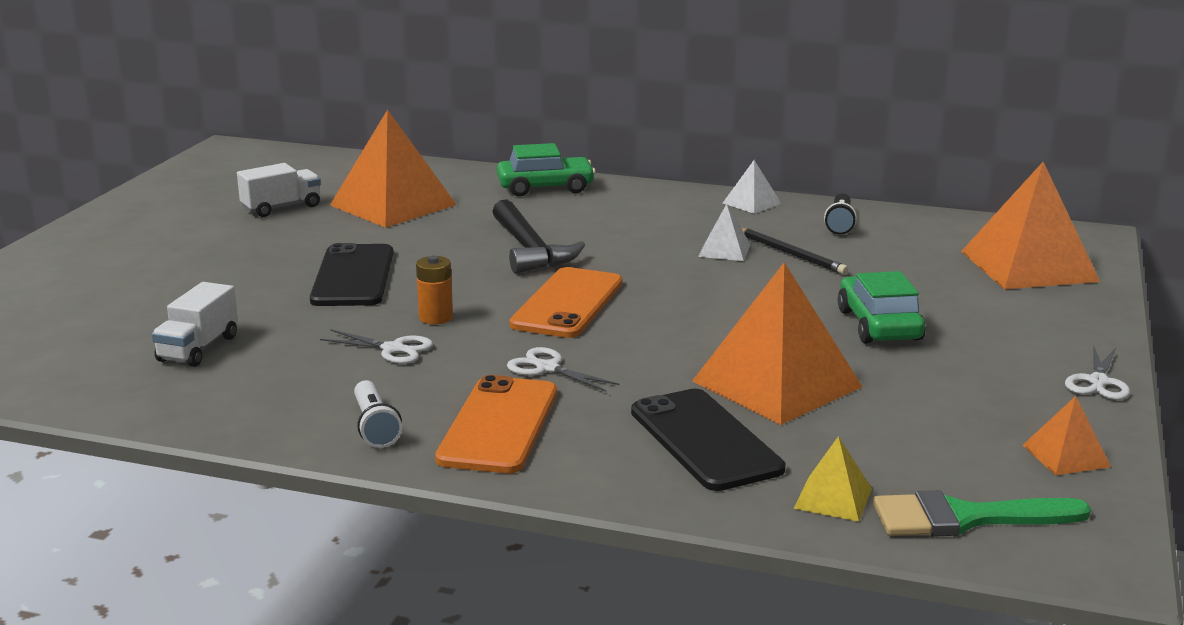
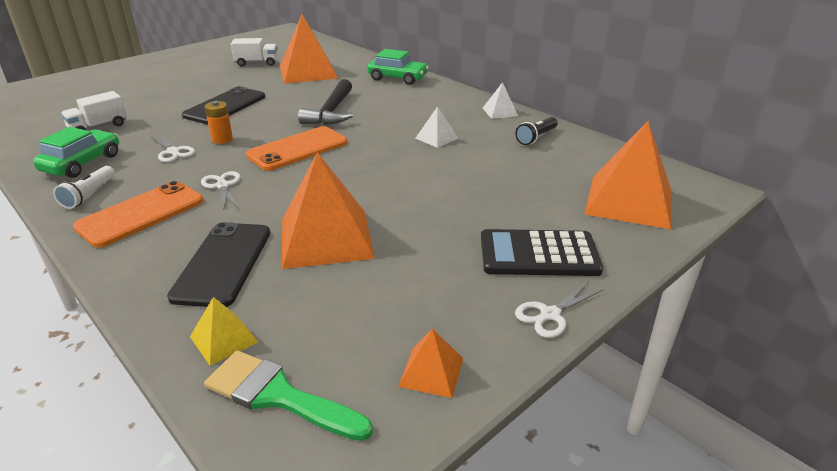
camera: 30 degrees right, 10 degrees up
black pencil [741,228,848,275] -> none
green car [838,271,926,343] -> green car moved to [33,127,119,178]
none -> black calculator [481,229,603,276]

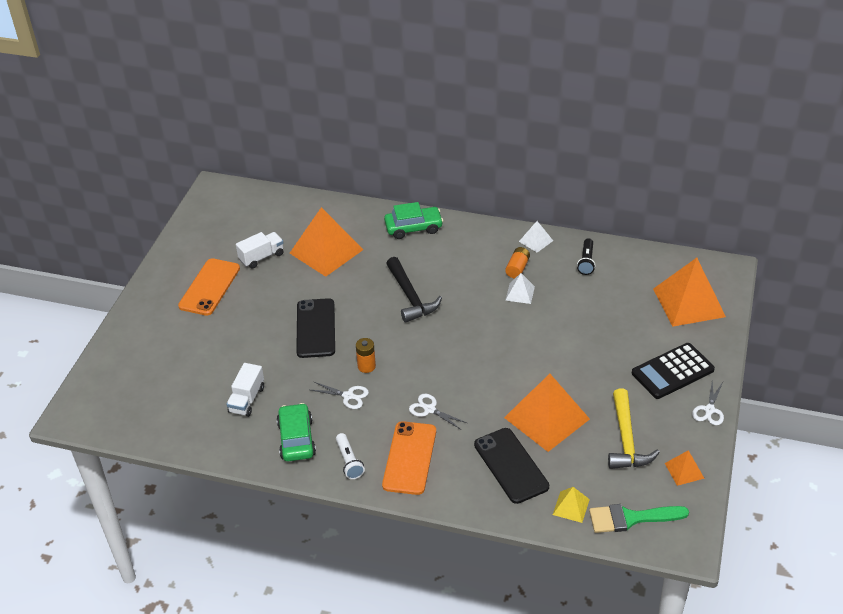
camera: 30 degrees left, 10 degrees up
orange phone [246,126,347,171] -> orange phone moved to [178,258,240,316]
none -> orange battery [505,247,530,279]
none -> yellow hammer [608,388,660,469]

